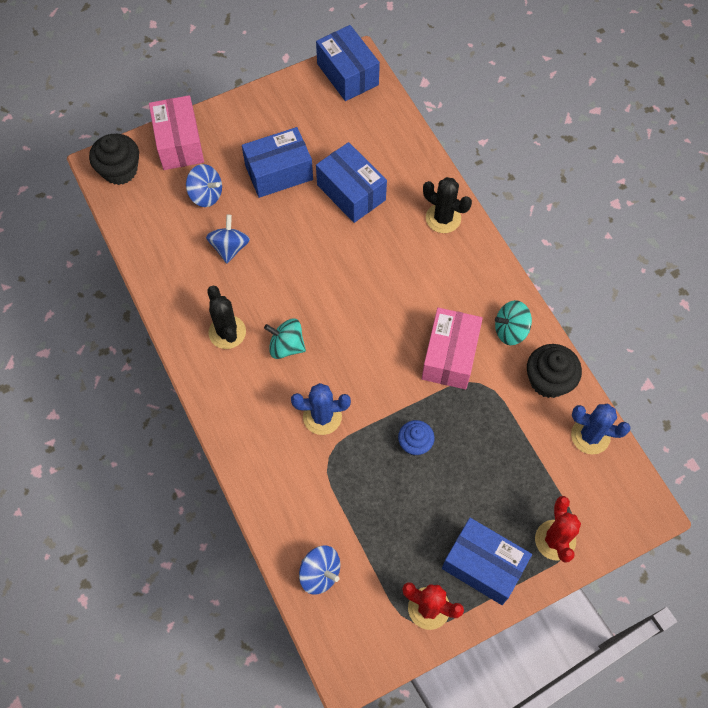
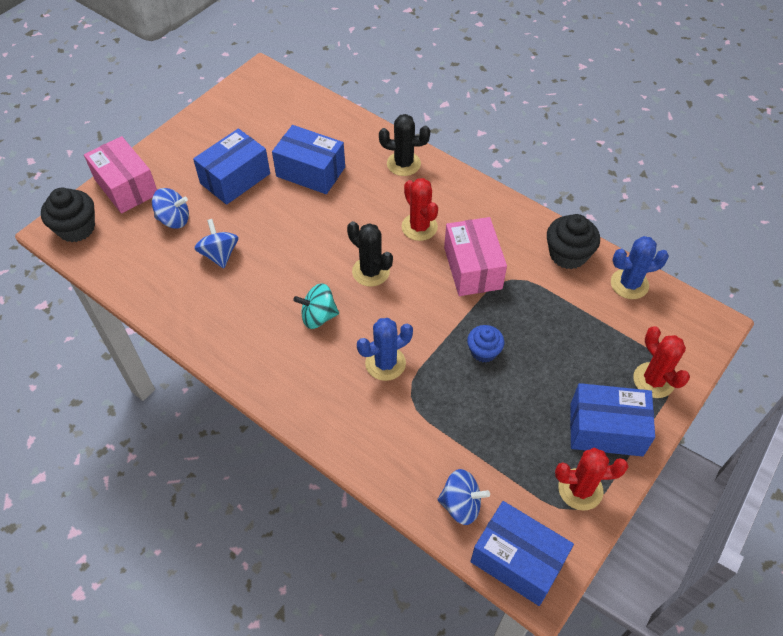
camera: 25 degrees left, 10 degrees down
black cactus [207,286,246,349] -> black cactus moved to [347,221,393,287]
blue box [316,25,380,101] -> blue box moved to [470,501,574,606]
turquoise spinning top [495,300,532,345] -> none
none -> red cactus [401,178,438,241]

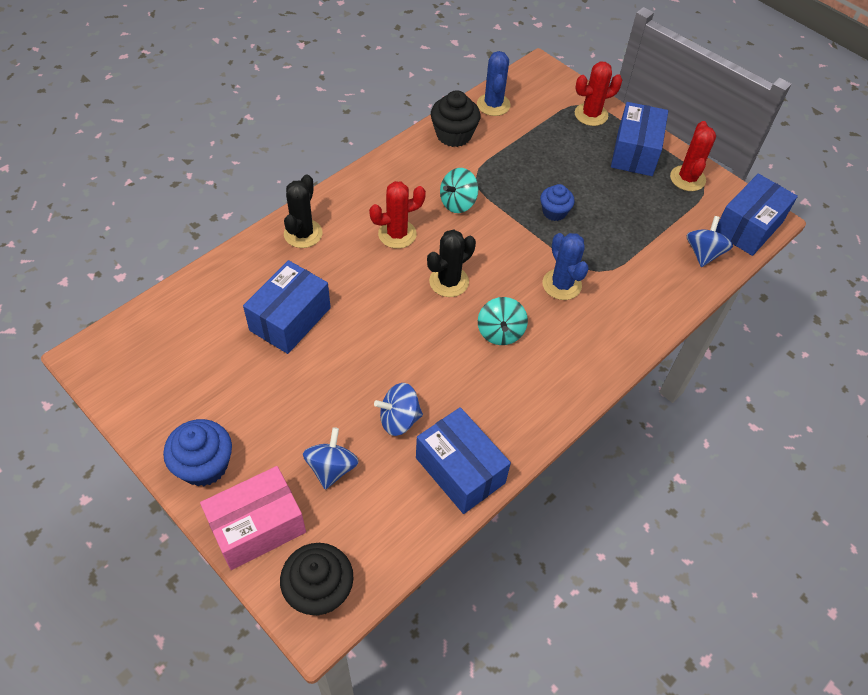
camera: 85 degrees left, 0 degrees up
blue box [193,129,270,205] -> blue box moved to [416,407,511,514]
pink box [444,217,507,296] -> turquoise spinning top [440,168,478,213]
none -> blue cupcake [163,419,232,486]

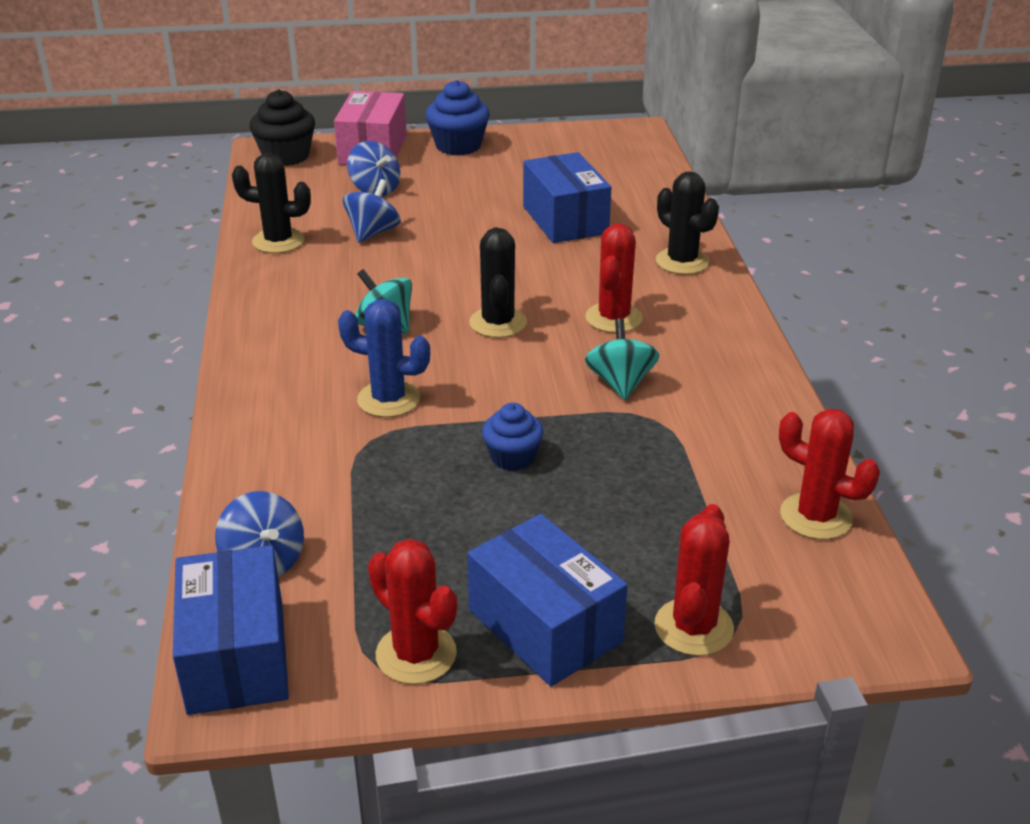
camera: 130 degrees right, 20 degrees down
blue box [416,407,511,514] -> black cactus [232,153,311,253]
black cupcake [431,90,480,147] -> none
blue cactus [477,51,511,116] -> red cactus [779,409,880,540]

